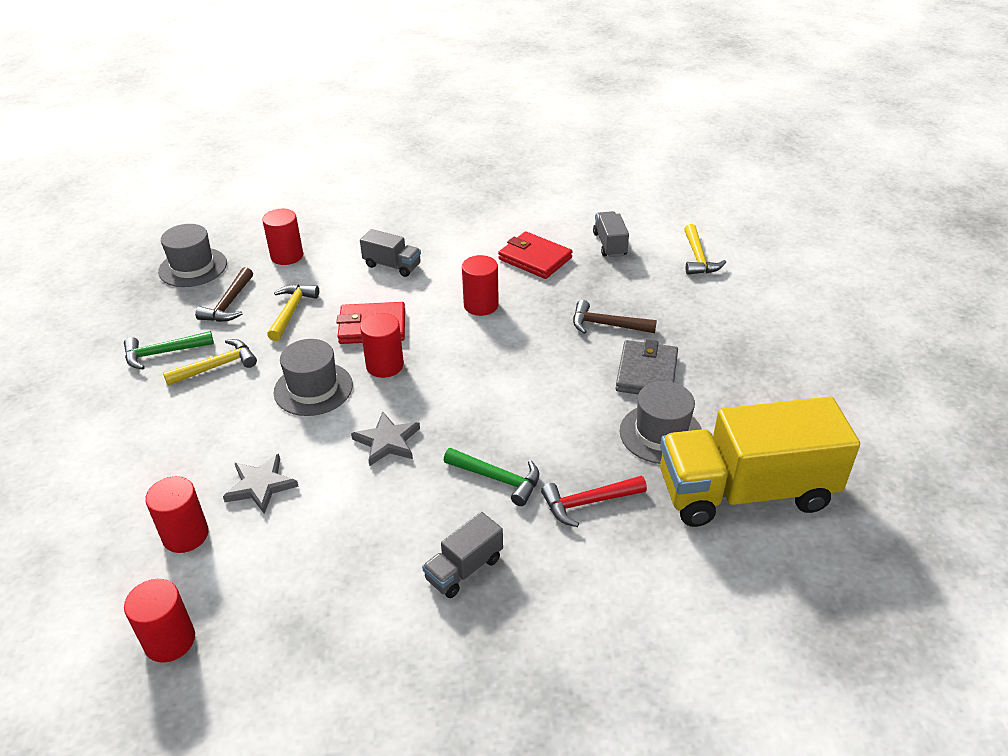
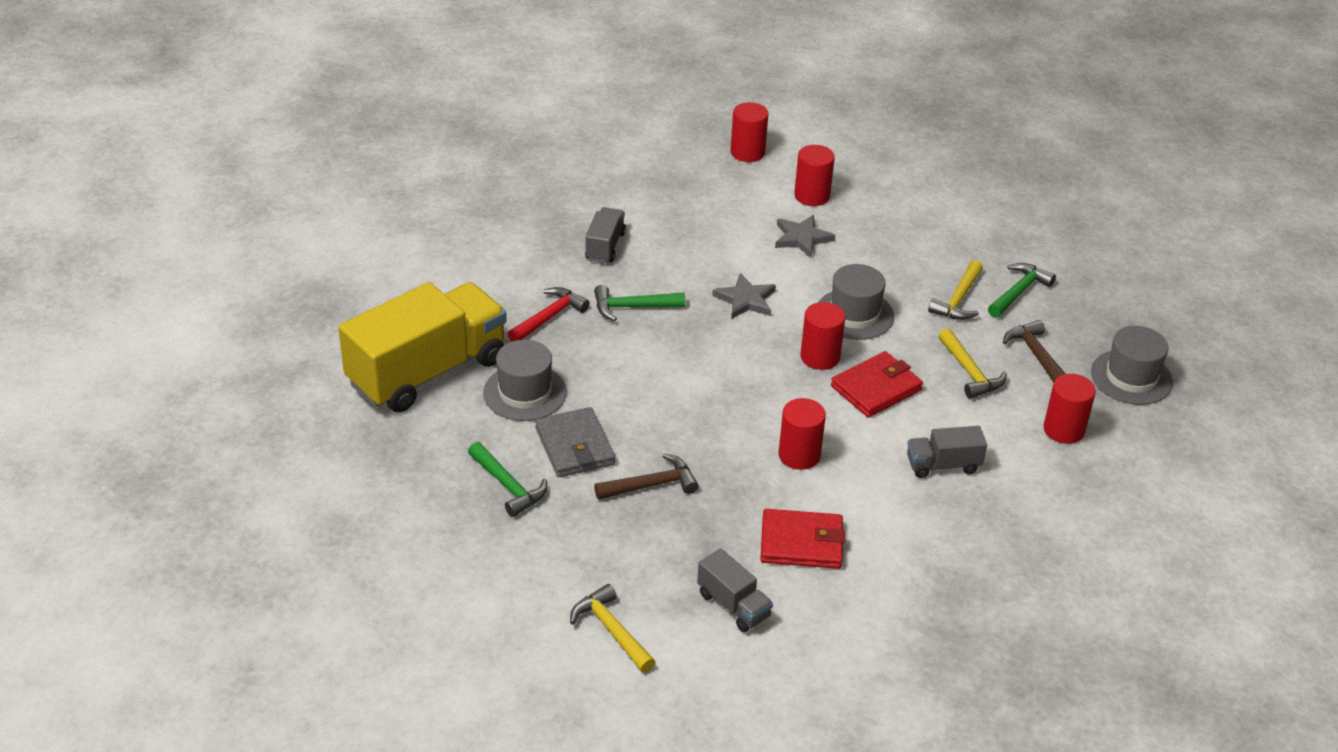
camera: 145 degrees right, 0 degrees up
none -> green hammer [468,442,547,517]

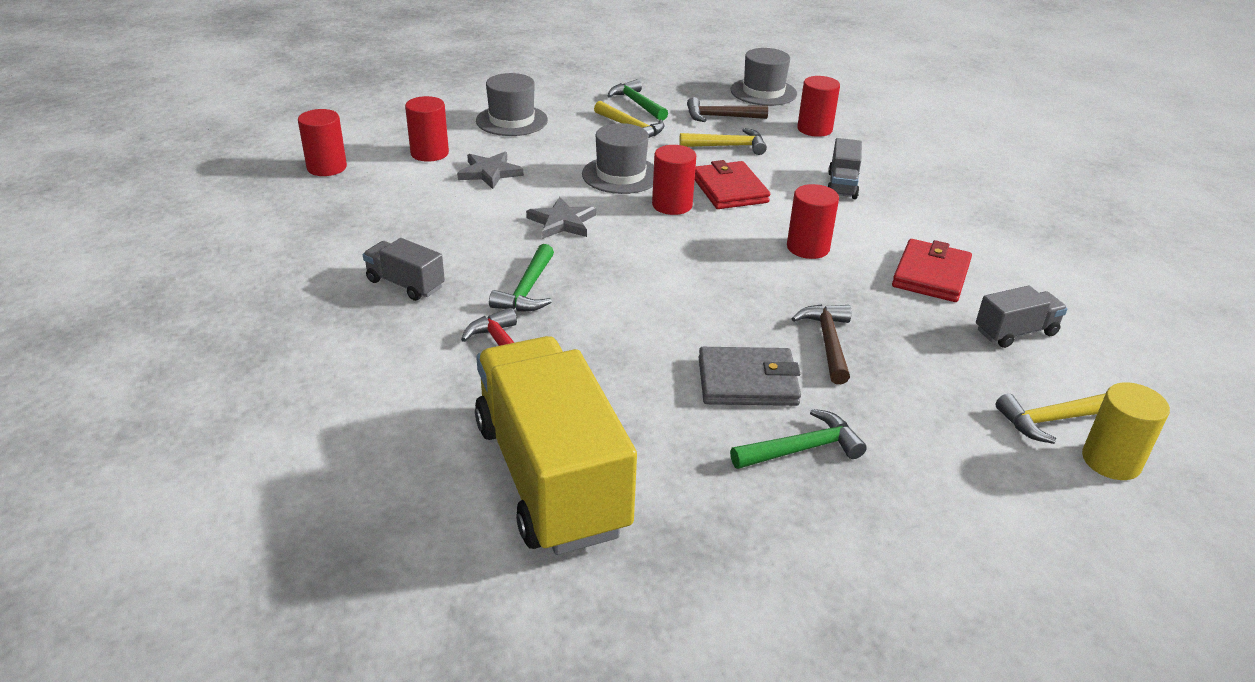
camera: 70 degrees left, 5 degrees down
grey hat [483,340,567,421] -> grey hat moved to [476,73,548,136]
none -> yellow cylinder [1082,382,1170,480]

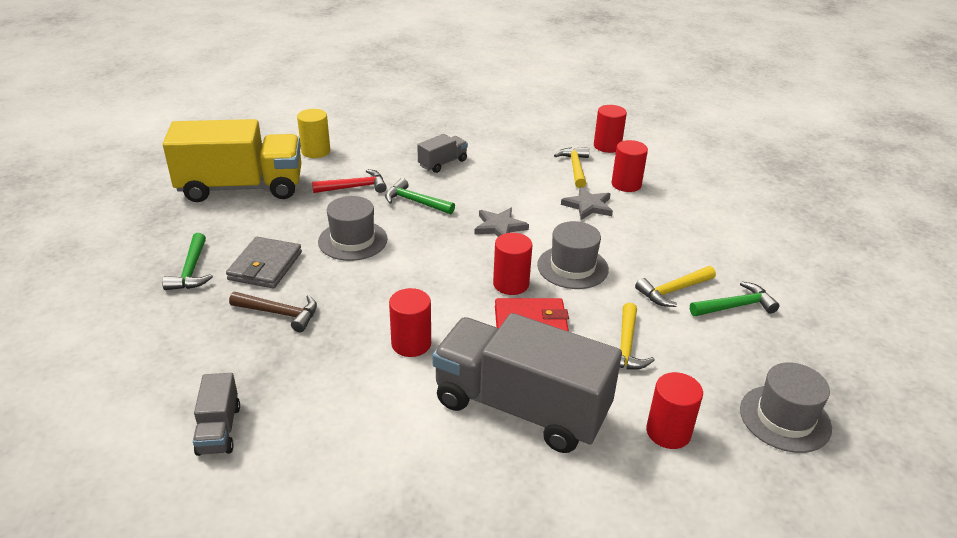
camera: 105 degrees right, 0 degrees up
grey hat [476,73,548,136] -> grey hat moved to [318,196,388,261]
brown hammer [687,97,768,122] -> none
grey truck [827,138,862,199] -> grey truck [432,313,622,453], size x2.26
red wallet [892,239,972,302] -> none
yellow hammer [995,393,1106,444] -> yellow hammer moved to [554,147,589,188]
yellow cylinder [1082,382,1170,480] -> yellow cylinder moved to [297,109,330,158]

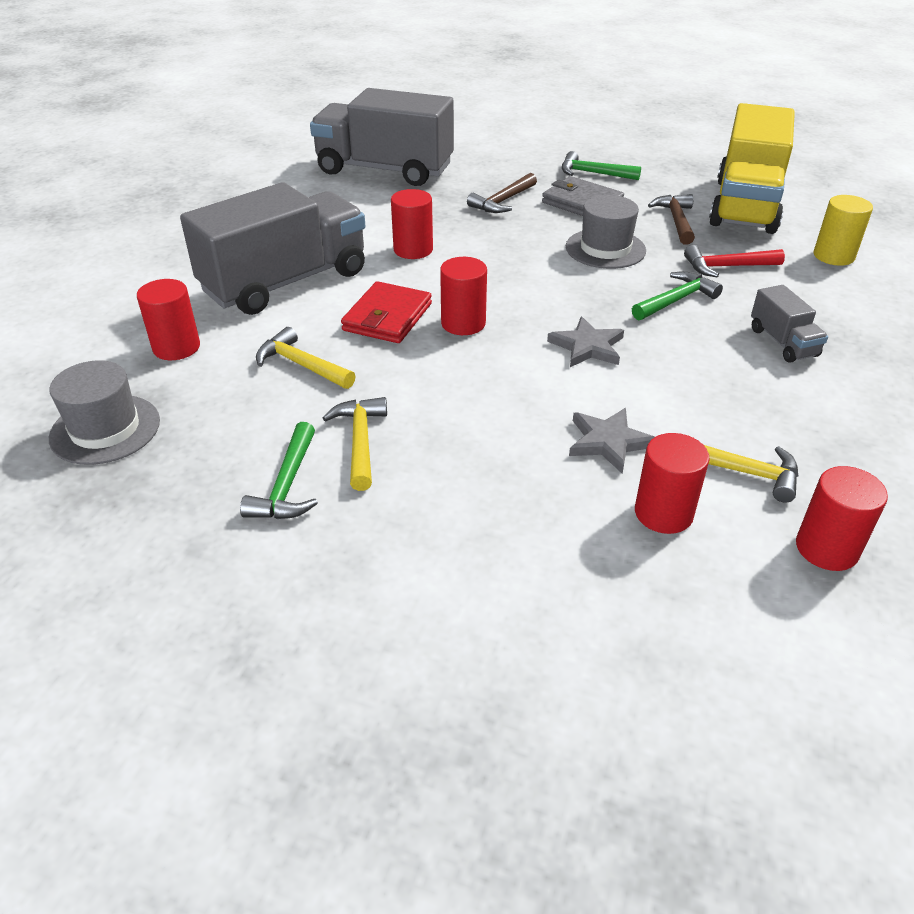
camera: 115 degrees right, 5 degrees up
grey truck [193,373,240,456] -> grey truck [310,88,454,186], size x2.26
red hammer [312,169,387,193] -> red hammer turned 75 degrees clockwise [684,245,785,277]
grey hat [537,221,609,289] -> none
none -> brown hammer [648,194,695,245]

